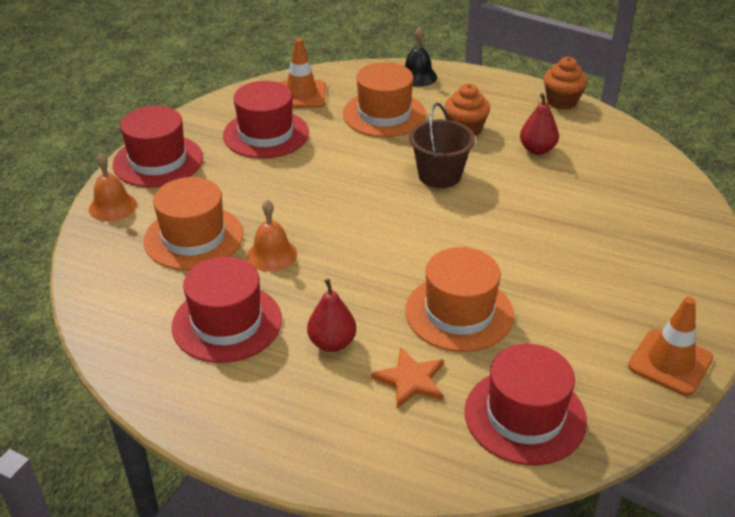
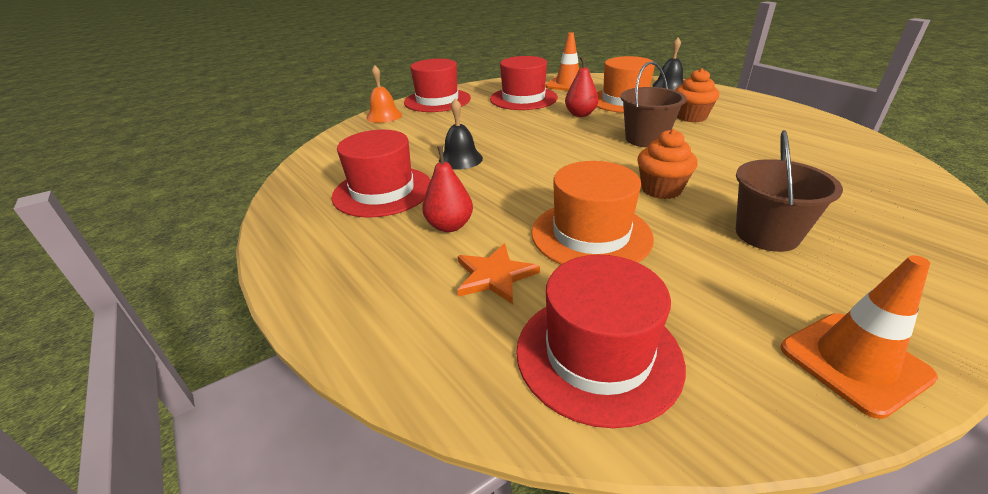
camera: 30 degrees right, 5 degrees down
orange hat [143,177,243,270] -> none
orange bell [247,200,297,272] -> black bell [439,98,483,170]
red pear [520,93,559,155] -> red pear moved to [565,56,598,117]
orange cupcake [543,57,588,109] -> orange cupcake moved to [637,129,697,199]
none -> brown bucket [736,130,843,252]

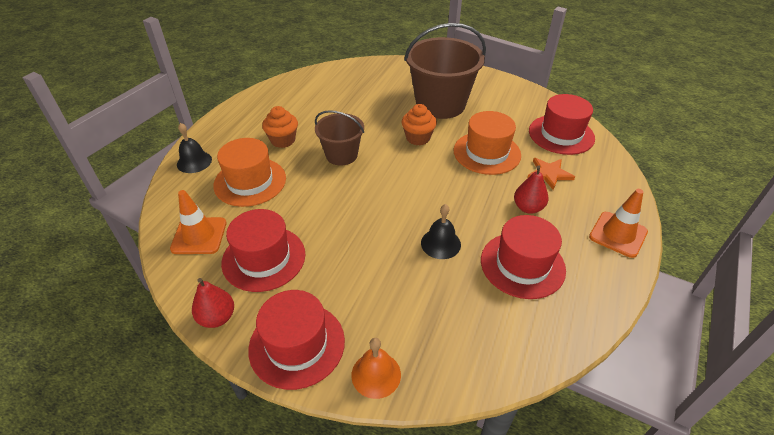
camera: 120 degrees left, 10 degrees up
red pear [565,56,598,117] -> red pear moved to [192,278,234,328]
brown bucket [736,130,843,252] -> brown bucket [404,23,486,119], size x1.75
orange traffic cone [781,255,938,419] -> orange traffic cone moved to [589,189,648,258]

